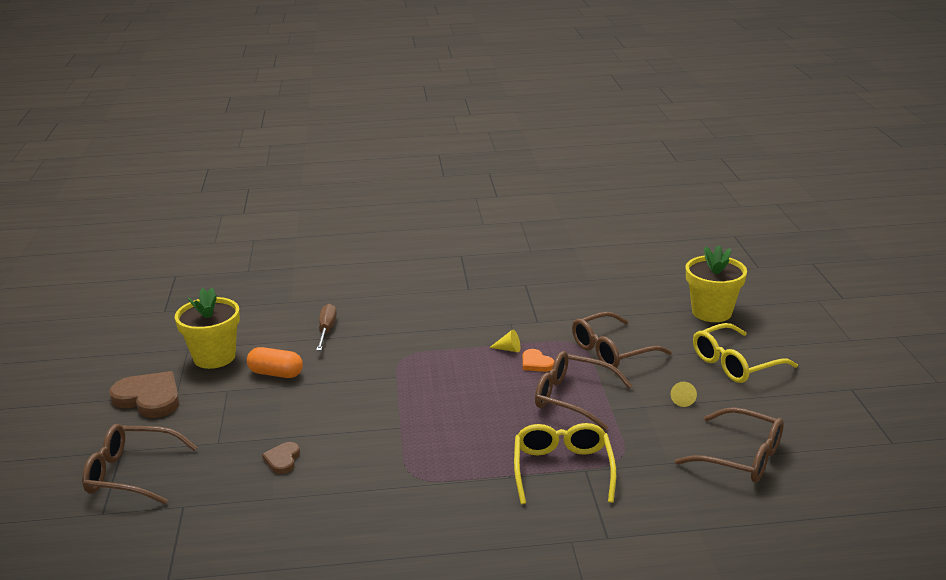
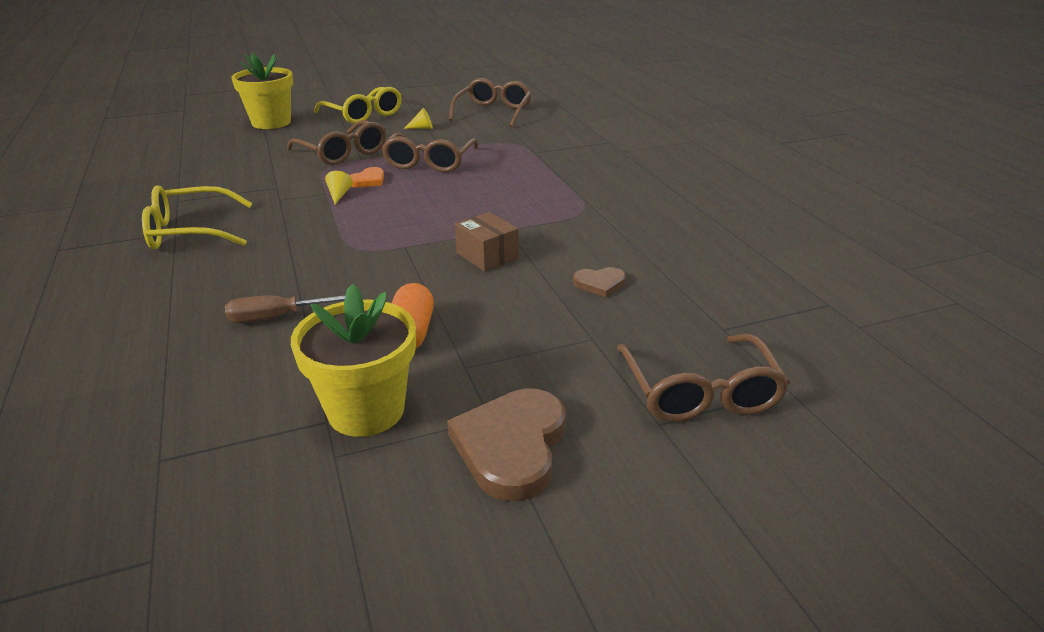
camera: 105 degrees left, 5 degrees up
yellow glasses [514,423,616,504] -> yellow glasses moved to [142,185,252,249]
none -> brown box [455,212,519,272]

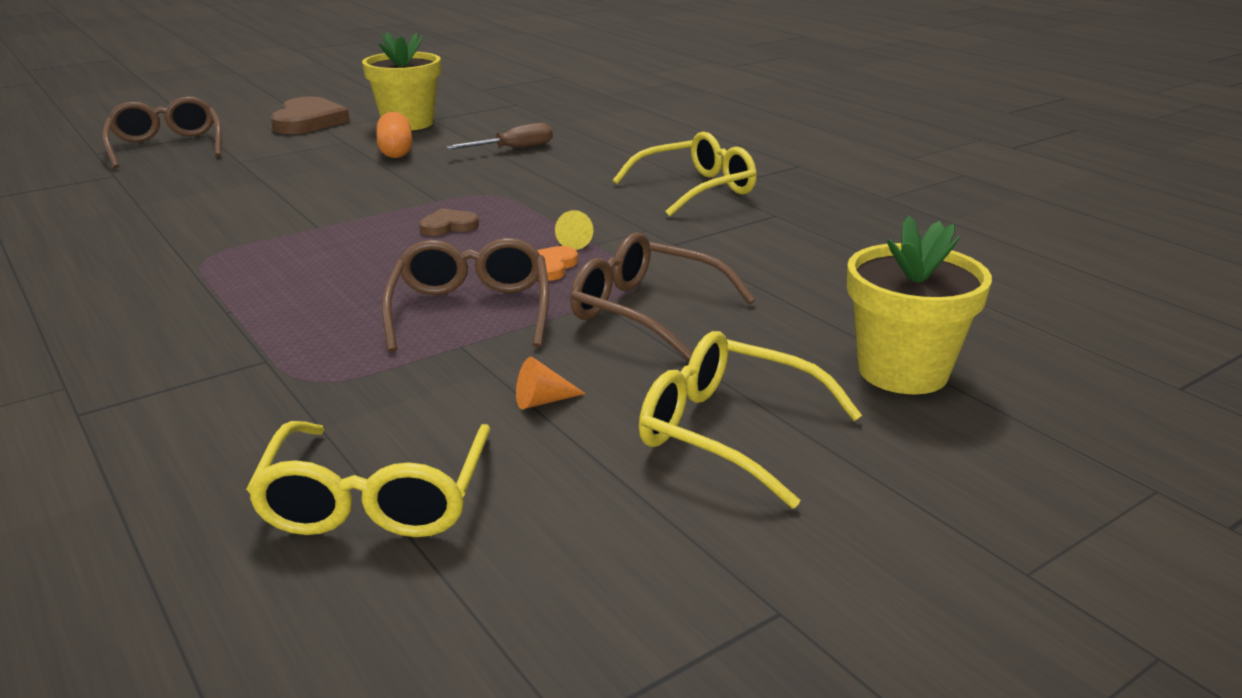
camera: 165 degrees right, 5 degrees down
yellow cone [404,108,433,129] -> orange cone [516,357,586,409]
brown glasses [449,78,531,127] -> yellow glasses [246,421,491,537]
brown box [455,212,519,272] -> none
brown heart [573,267,626,297] -> brown heart moved to [419,208,479,236]

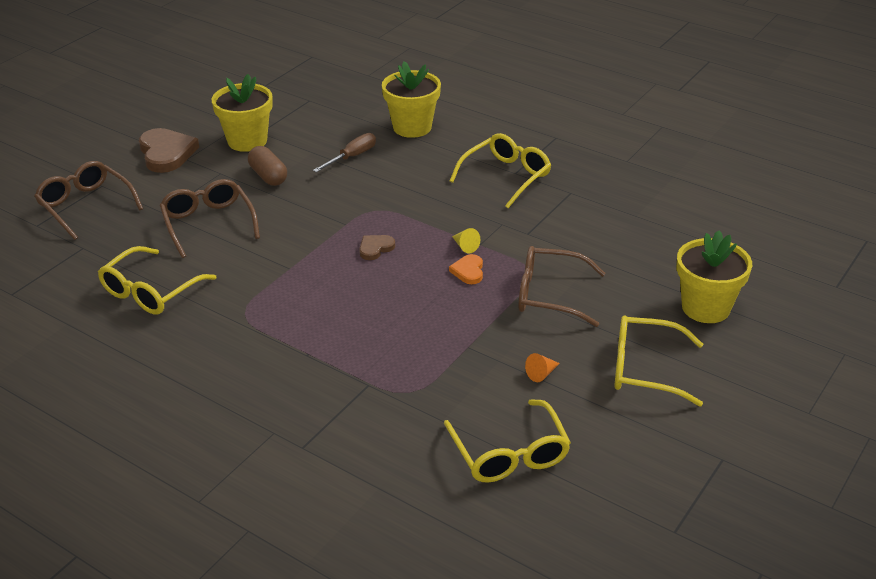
camera: 20 degrees left, 10 degrees up
orange capsule [377,112,412,158] -> brown capsule [248,146,287,186]
brown glasses [382,238,549,352] -> brown glasses moved to [159,179,260,258]
none -> yellow glasses [98,246,216,315]
none -> yellow flower pot [382,61,441,138]

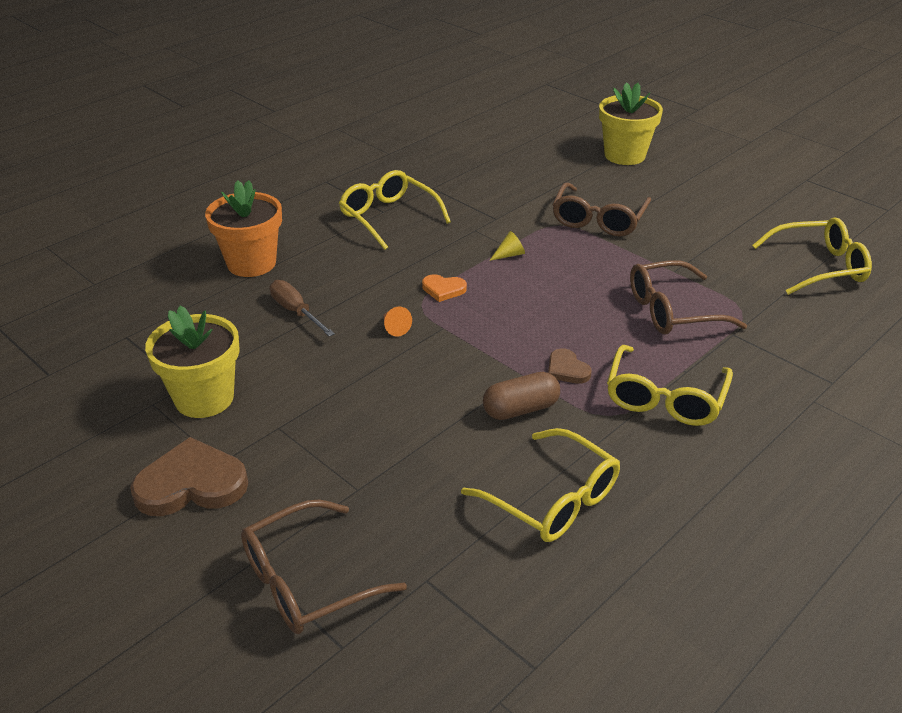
camera: 80 degrees left, 0 degrees up
brown glasses [159,179,260,258] -> brown glasses moved to [630,260,747,335]
brown capsule [248,146,287,186] -> brown capsule moved to [483,372,560,420]
brown heart [359,235,395,260] -> brown heart moved to [548,348,592,384]
yellow flower pot [382,61,441,138] -> orange flower pot [205,180,282,277]
orange heart [449,254,483,284] -> orange heart moved to [422,274,467,302]
orange cone [525,353,560,382] -> orange cone moved to [384,307,412,337]
yellow glasses [614,316,703,407] -> yellow glasses moved to [607,345,733,426]

